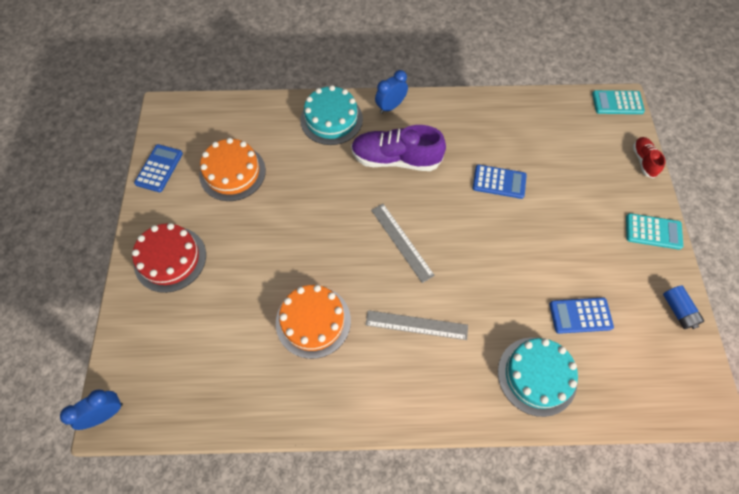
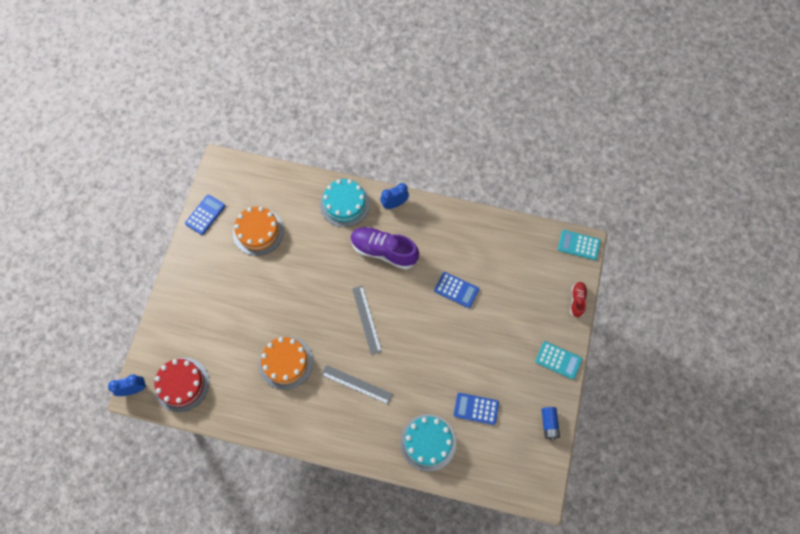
camera: 15 degrees right, 5 degrees up
red cake [132,223,206,293] -> red cake moved to [154,358,209,412]

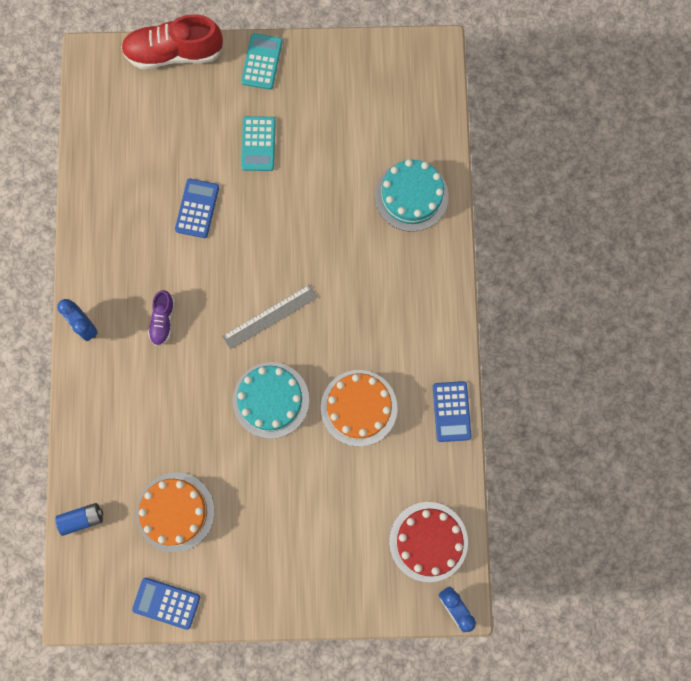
camera: 105 degrees left, 10 degrees up
turquoise cake [320,179,370,227] -> turquoise cake moved to [233,362,309,439]
grey ruler [321,365,393,404] -> none
purple shoe [350,227,419,269] -> purple shoe [148,290,175,346], size x0.51
blue calculator [454,393,499,425] -> blue calculator moved to [433,381,472,442]
blue battery [541,407,560,440] -> blue battery moved to [55,503,103,536]
turquoise calculator [558,230,601,260] -> turquoise calculator moved to [241,116,276,171]
red shoe [570,282,588,318] -> red shoe [121,14,224,69], size x1.95

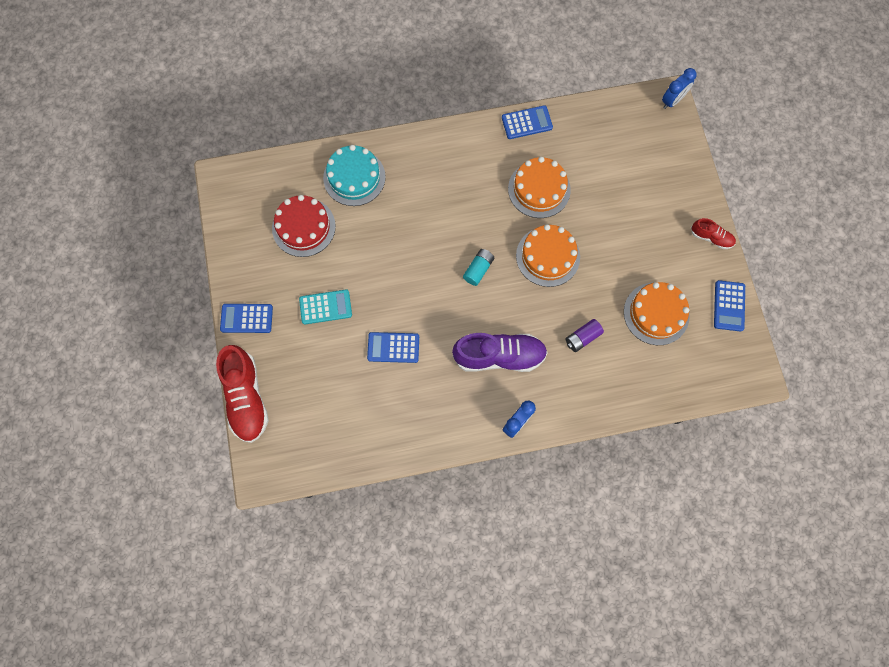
camera: 100 degrees left, 5 degrees down
blue battery [55,503,103,536] -> none
purple shoe [148,290,175,346] -> purple shoe [452,333,548,372], size x1.95
grey ruler [222,284,318,350] -> turquoise battery [463,249,494,286]
turquoise cake [233,362,309,439] -> orange cake [516,224,580,287]
turquoise calculator [241,33,282,90] -> blue calculator [220,304,273,333]
red cake [389,502,468,582] -> red cake moved to [272,195,336,257]
none -> purple battery [566,319,604,352]
none -> red shoe [691,218,736,249]

